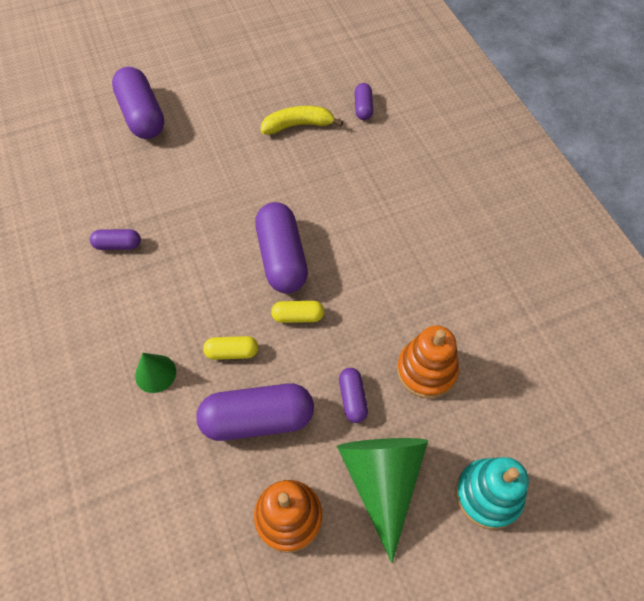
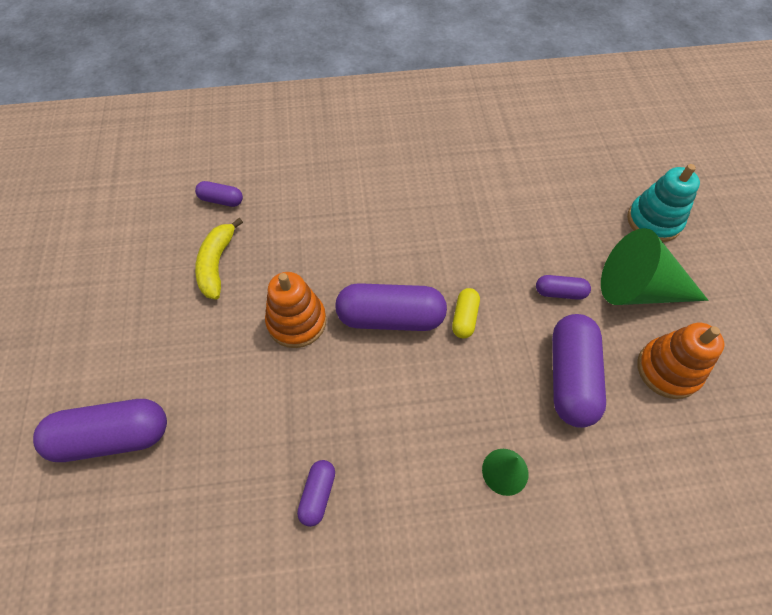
camera: 75 degrees left, 0 degrees up
yellow capsule [203,336,258,360] -> none
orange stacking toy [397,326,459,399] -> orange stacking toy moved to [265,272,327,348]

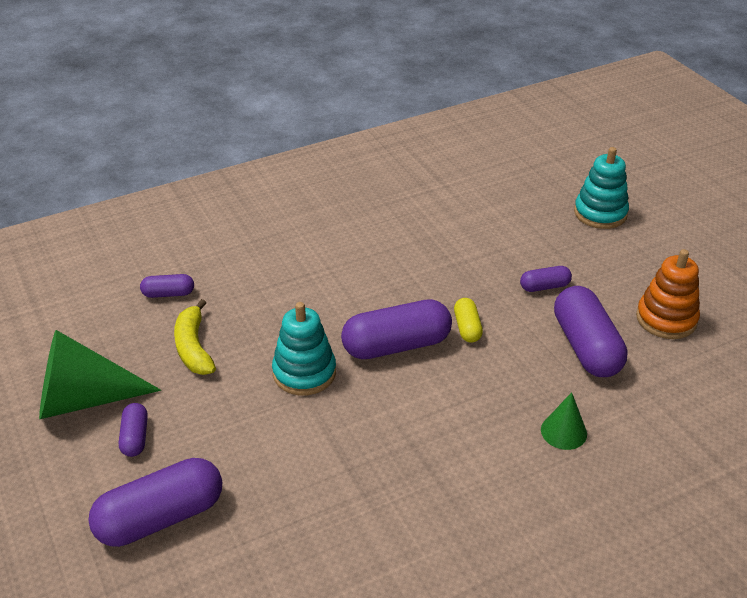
camera: 20 degrees left, 20 degrees down
orange stacking toy [265,272,327,348] -> turquoise stacking toy [272,302,336,396]
purple capsule [297,460,335,527] -> purple capsule moved to [119,403,148,457]
green cone [601,228,708,305] -> green cone moved to [39,330,161,419]

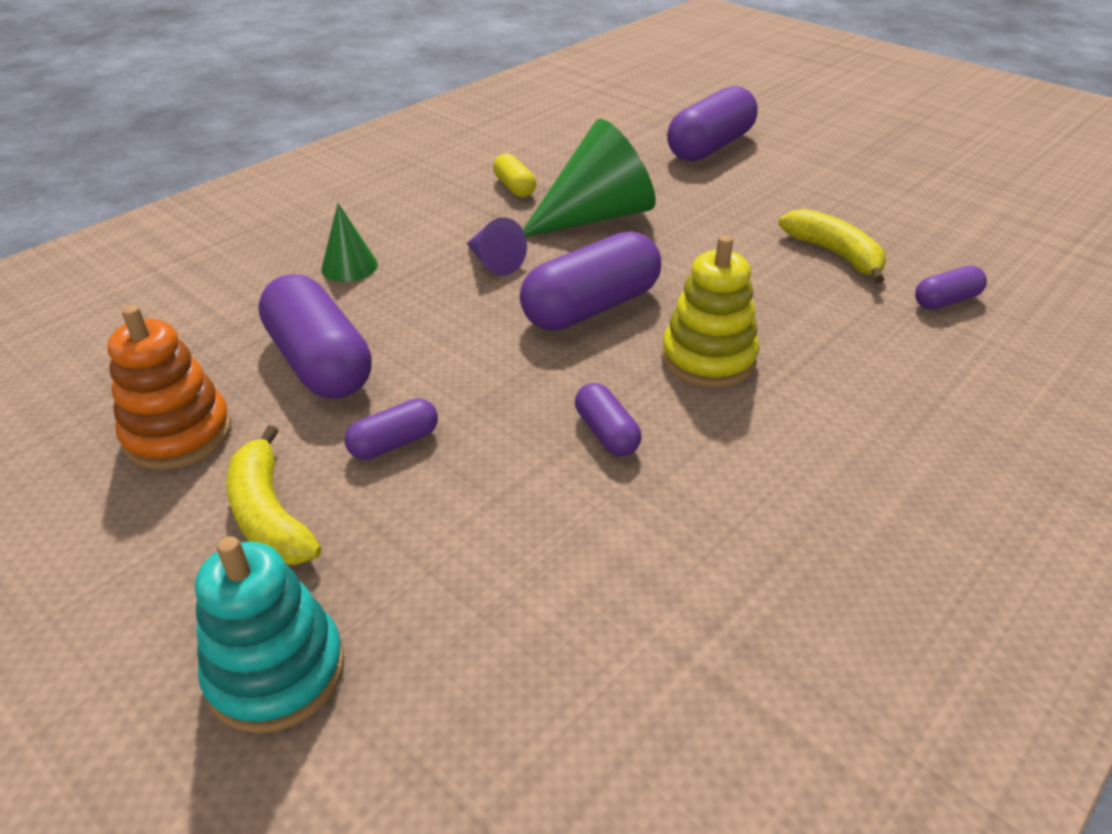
camera: 160 degrees right, 0 degrees up
green cone [39,330,161,419] -> green cone moved to [523,119,656,237]
purple capsule [119,403,148,457] -> purple capsule moved to [575,383,642,456]
turquoise stacking toy [272,302,336,396] -> none
yellow capsule [454,298,483,342] -> yellow capsule moved to [493,154,536,197]
none -> yellow banana [226,425,321,565]
none -> purple cone [467,217,527,276]
none -> yellow stacking toy [662,235,759,388]

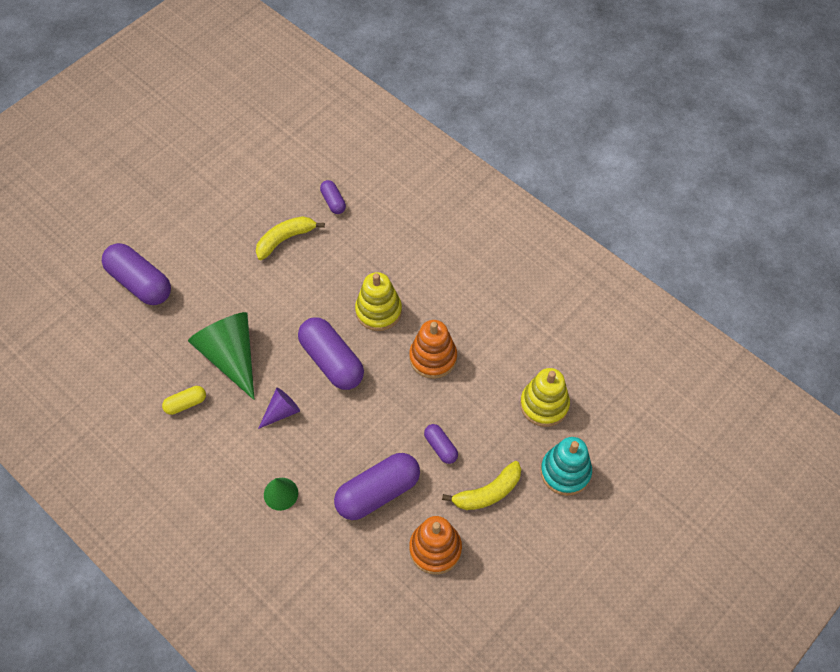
camera: 90 degrees left, 20 degrees up
purple capsule [575,383,642,456] -> orange stacking toy [409,320,457,379]
none -> yellow stacking toy [520,368,570,427]

